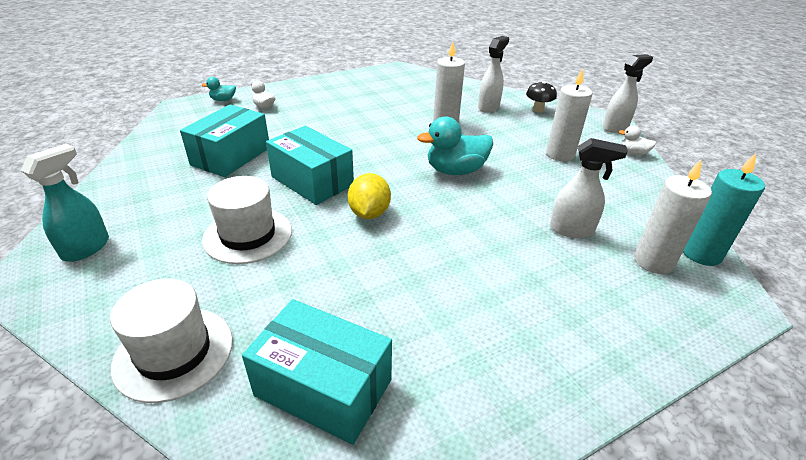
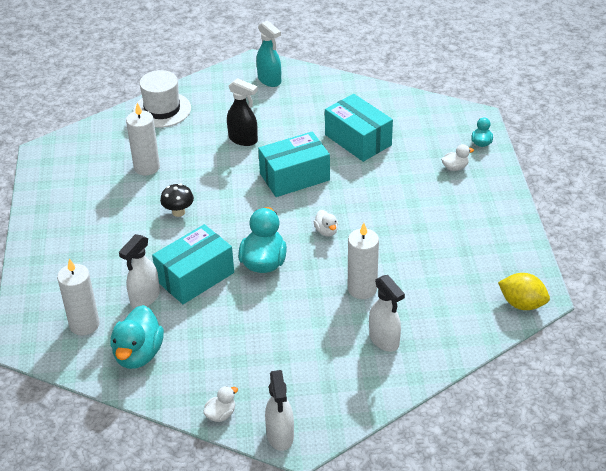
camera: 115 degrees right, 5 degrees up
white hat [202,176,292,264] -> black spray bottle [227,78,258,146]
turquoise box [242,299,392,445] -> turquoise box moved to [152,224,234,304]
yellow lemon [348,173,391,219] -> yellow lemon moved to [498,273,550,310]
black mushroom [526,81,557,113] -> black mushroom moved to [160,184,194,217]
white candle [546,68,593,161] -> white candle moved to [126,103,160,176]
turquoise candle [683,153,765,266] -> none
none -> turquoise duck [110,305,164,369]
none -> white duck [314,210,338,237]

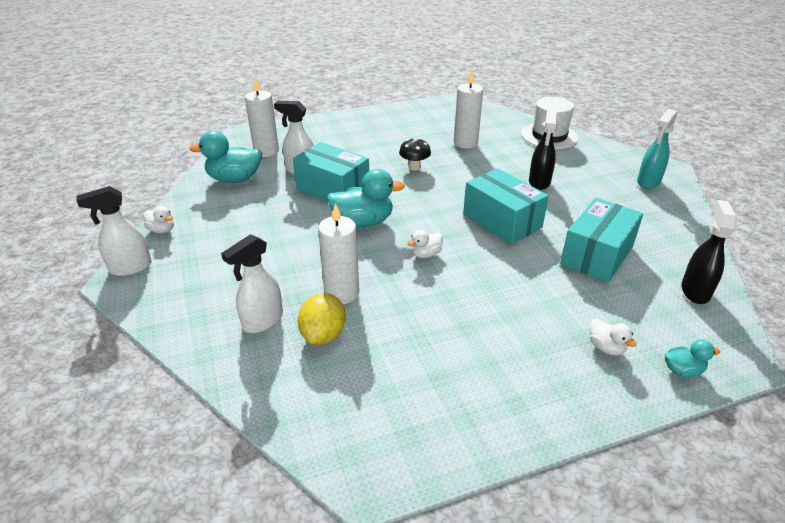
camera: 75 degrees right, 5 degrees down
yellow lemon [498,273,550,310] -> yellow lemon moved to [298,293,346,345]
none -> black spray bottle [681,200,737,304]

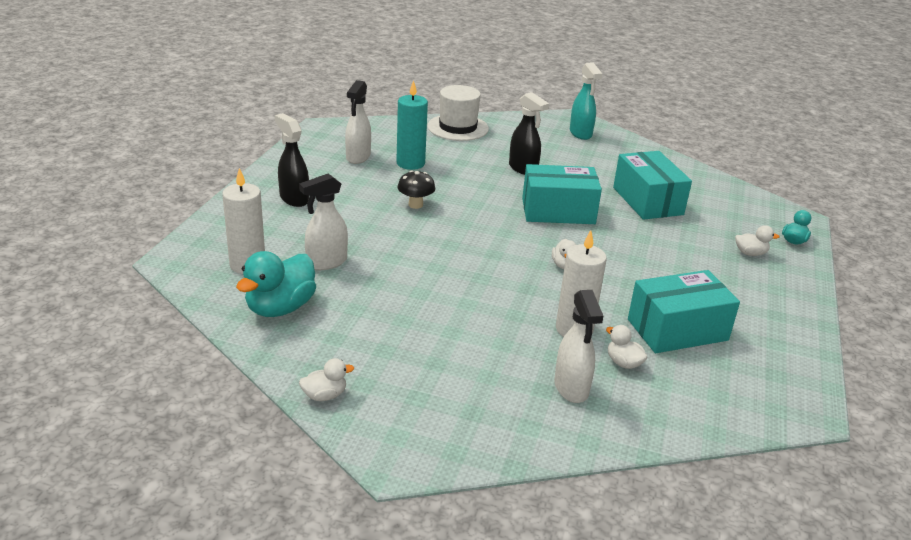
camera: 55 degrees left, 5 degrees down
white spray bottle [77,186,152,276] -> white spray bottle moved to [345,80,371,164]
turquoise box [293,142,369,202] -> turquoise box moved to [628,270,740,353]
yellow lemon [298,293,346,345] -> white duck [606,325,648,369]
turquoise duck [327,169,405,227] -> none
white candle [454,71,483,149] -> turquoise candle [396,80,428,170]
black spray bottle [681,200,737,304] -> black spray bottle moved to [275,113,309,207]

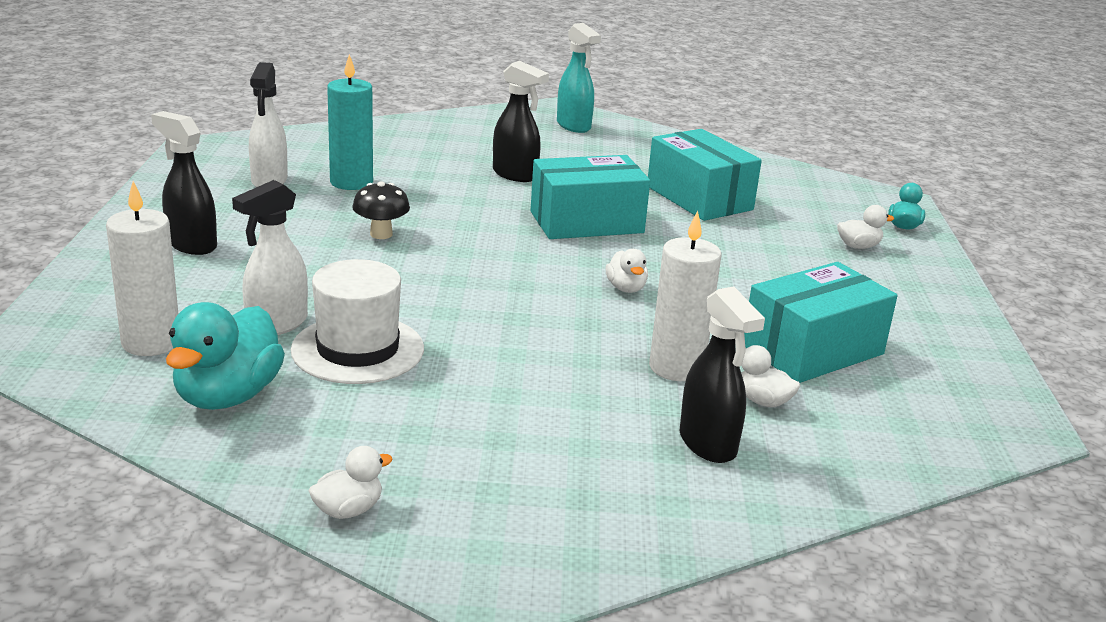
camera: 15 degrees left, 5 degrees down
white hat [427,85,489,141] -> white hat moved to [290,259,424,384]
white spray bottle [554,290,603,403] -> black spray bottle [680,287,765,463]

